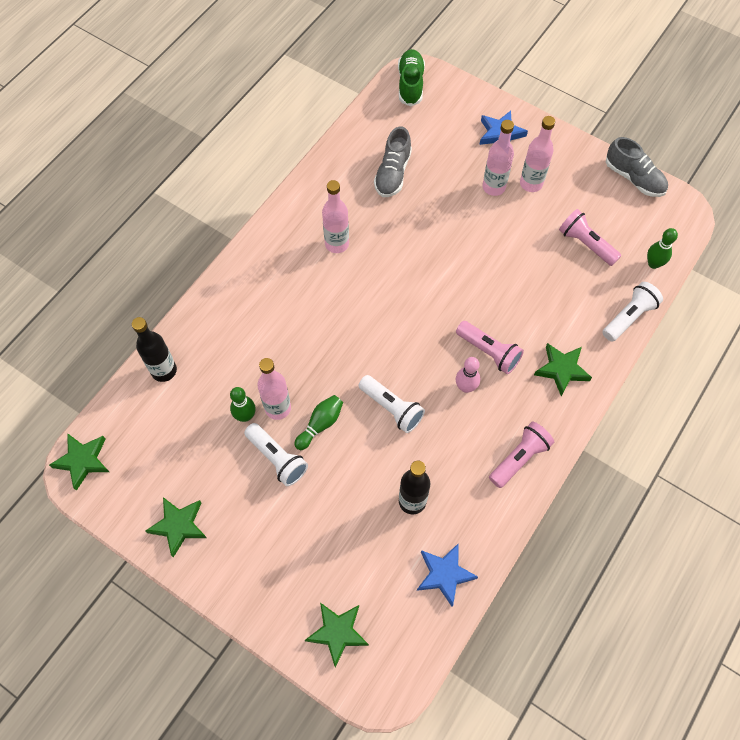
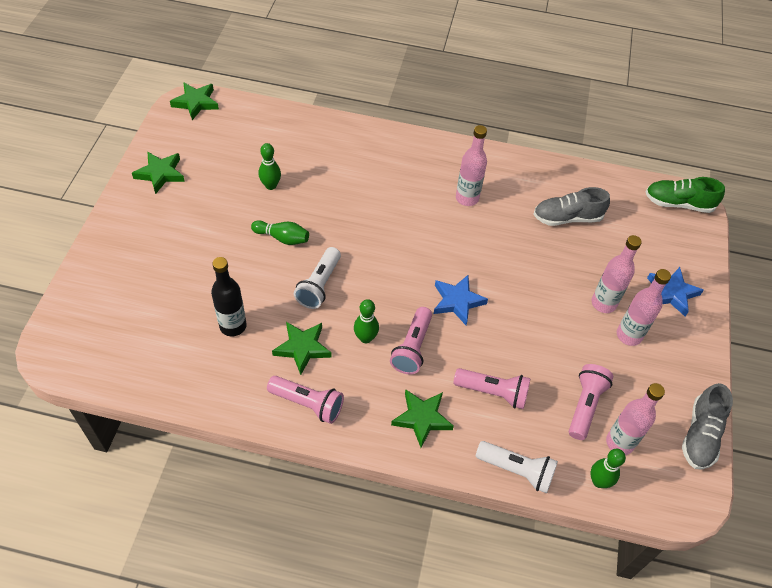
camera: 65 degrees right, 10 degrees down
black bottle [132,317,177,382] -> none
white flashlight [244,423,308,486] -> none
pink bottle [257,358,291,420] -> pink bottle moved to [606,383,665,455]
green star [305,603,369,667] -> green star moved to [272,322,332,375]
green shoe [398,49,425,107] -> green shoe turned 150 degrees counterclockwise [646,177,725,213]
blue star [417,544,478,607] -> blue star moved to [434,275,488,325]
pink bowling pin [456,357,480,393] -> green bowling pin [354,299,379,343]
none -> pink flashlight [453,368,531,409]

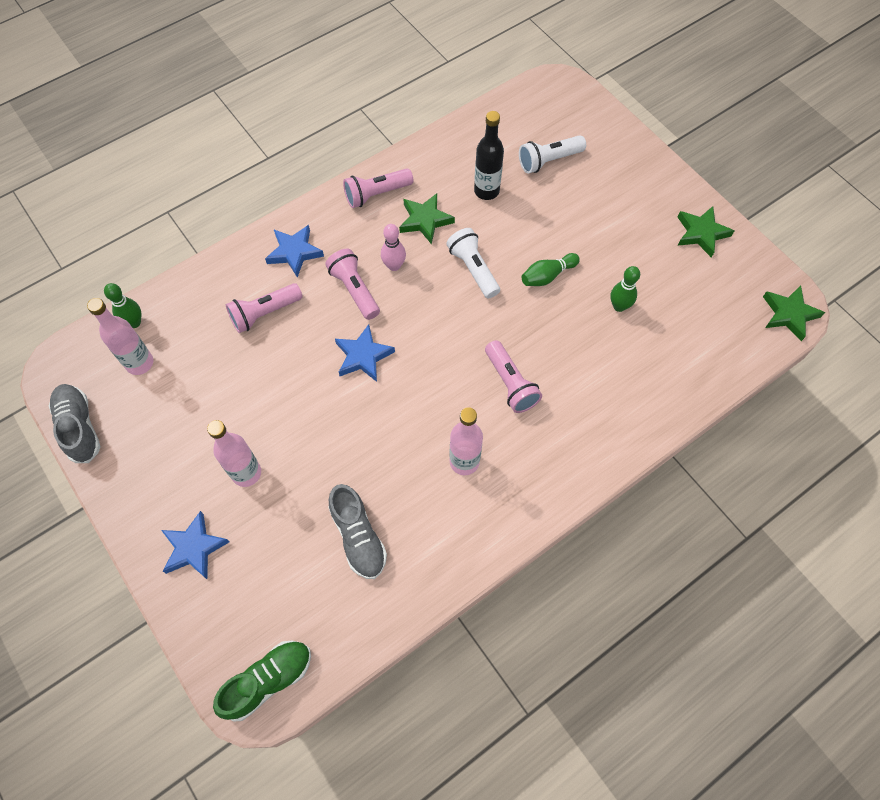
camera: 135 degrees right, 10 degrees up
green bowling pin [354,299,379,343] -> pink bowling pin [381,224,406,271]
green star [391,389,454,448] -> blue star [265,225,324,278]
white flashlight [476,441,558,493] -> white flashlight moved to [519,135,586,173]
grey shoe [534,187,610,226] -> grey shoe turned 120 degrees clockwise [328,484,387,579]
pink flashlight [569,364,613,440] -> pink flashlight moved to [485,340,542,413]
pink bottle [617,269,671,346] -> none

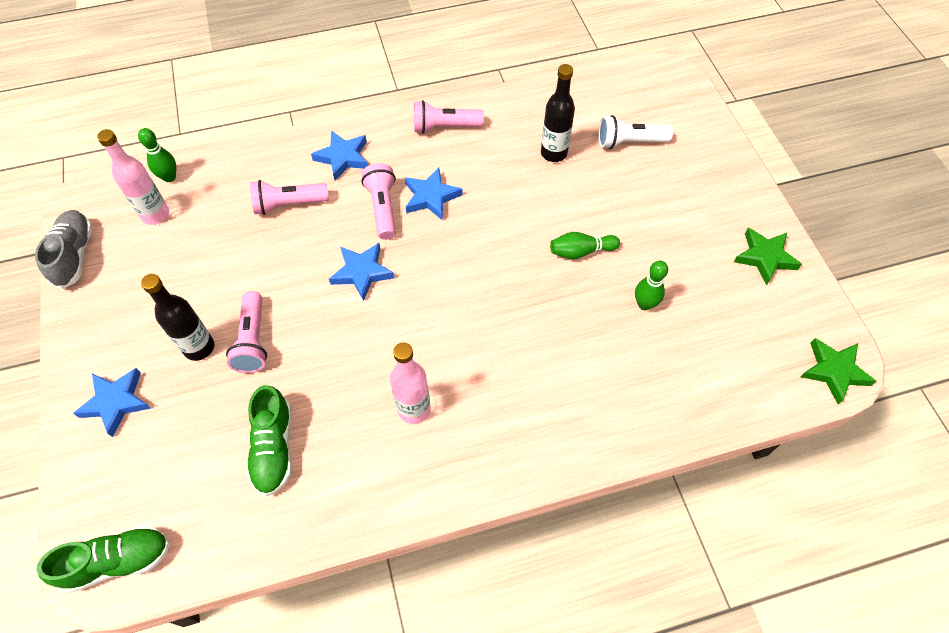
camera: 20 degrees right, 5 degrees down
pink bottle [207,420,261,487] -> black bottle [141,274,214,361]
grey shoe [328,484,387,579] -> green shoe [247,385,292,496]
pink bowling pin [381,224,406,271] -> blue star [405,167,463,221]
green star [399,193,455,244] -> none
white flashlight [446,228,500,299] -> none
pink flashlight [485,340,542,413] -> pink flashlight moved to [226,291,267,373]

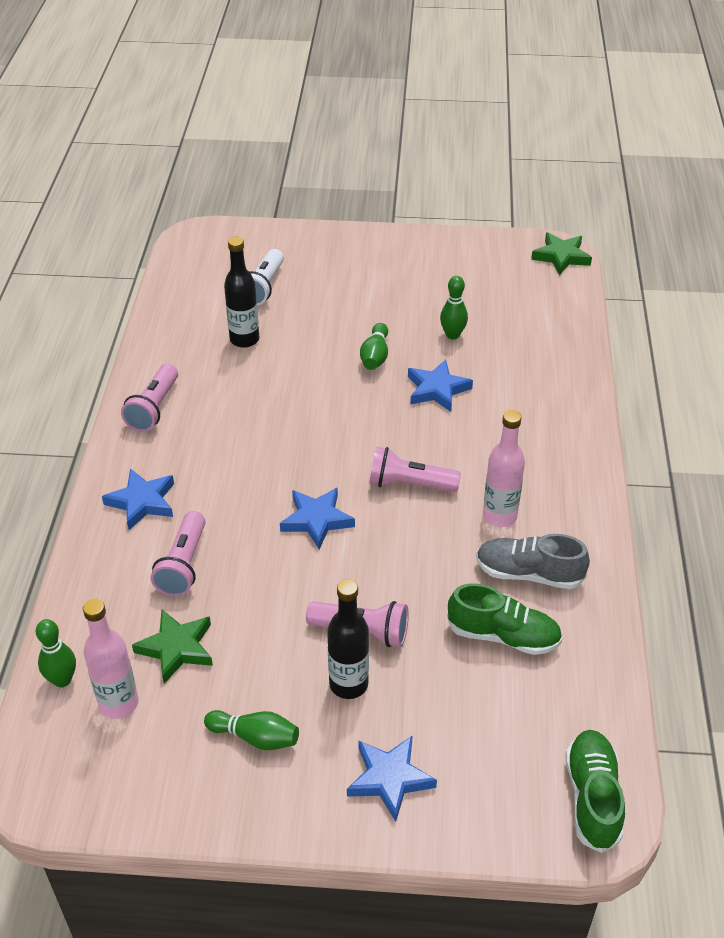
camera: 70 degrees left, 15 degrees down
grey shoe [35,210,93,289] -> grey shoe moved to [476,534,590,589]
pink flashlight [361,163,396,240] -> pink flashlight moved to [369,447,461,492]
blue star [405,167,463,221] -> blue star moved to [408,359,473,412]
green star [734,228,802,285] -> green star moved to [132,610,213,684]
none -> green bowling pin [204,710,299,750]

